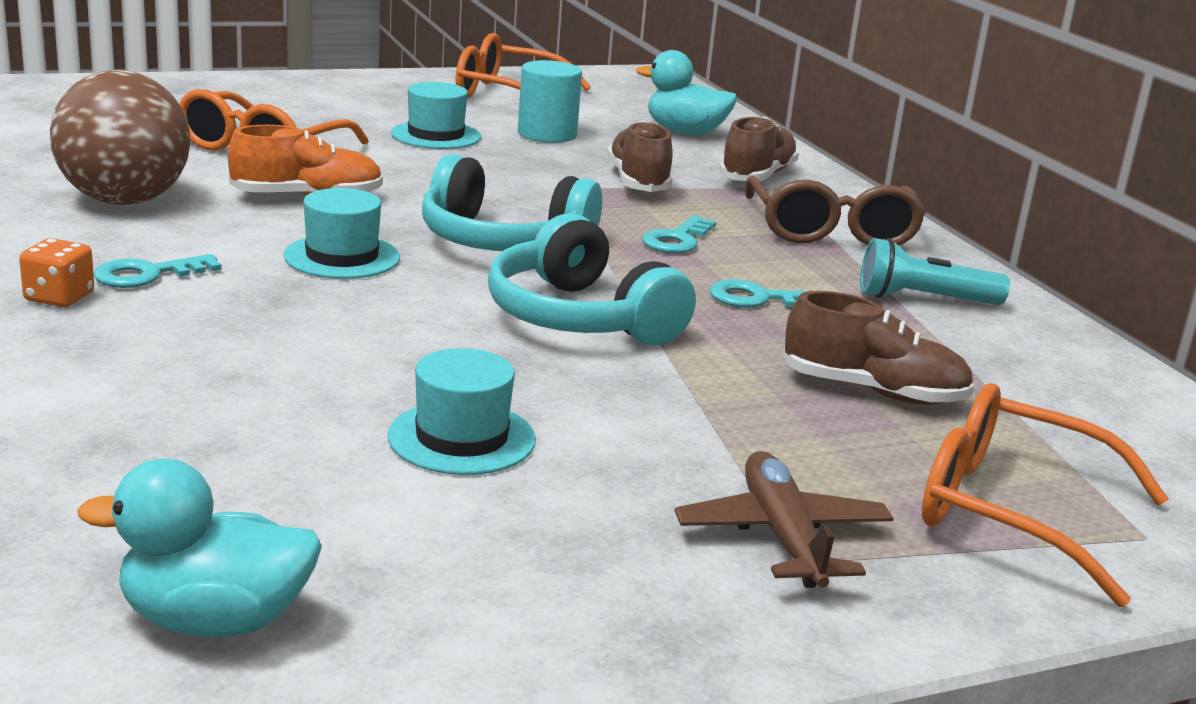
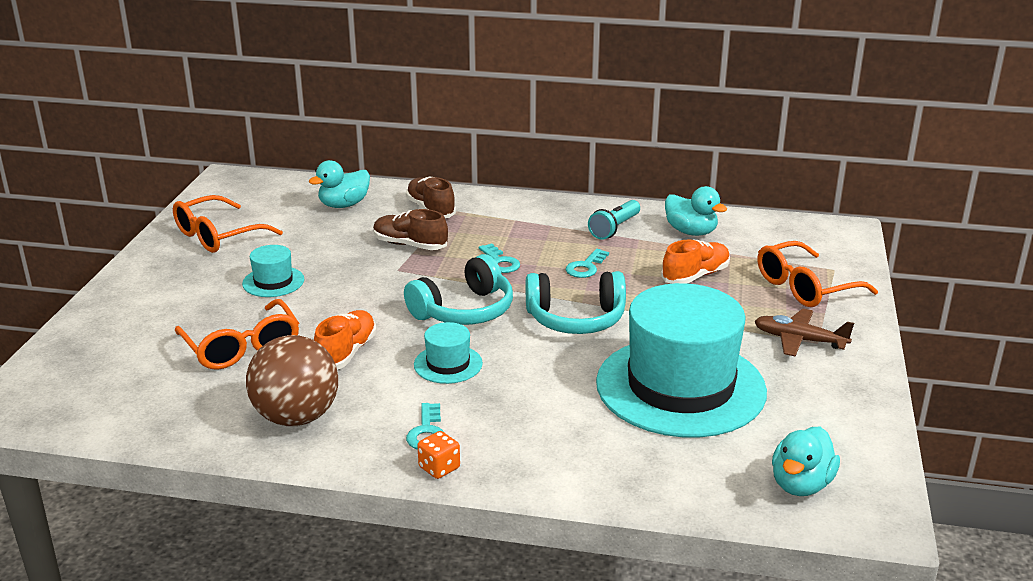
camera: 55 degrees left, 5 degrees up
turquoise hat [388,348,536,475] -> turquoise hat [596,283,767,437], size x2.39
turquoise cylinder [518,60,582,143] -> none
brown glasses [745,176,926,246] -> none
brown shoe [783,291,974,405] -> orange shoe [661,240,730,284]
none -> turquoise duck [665,186,727,236]

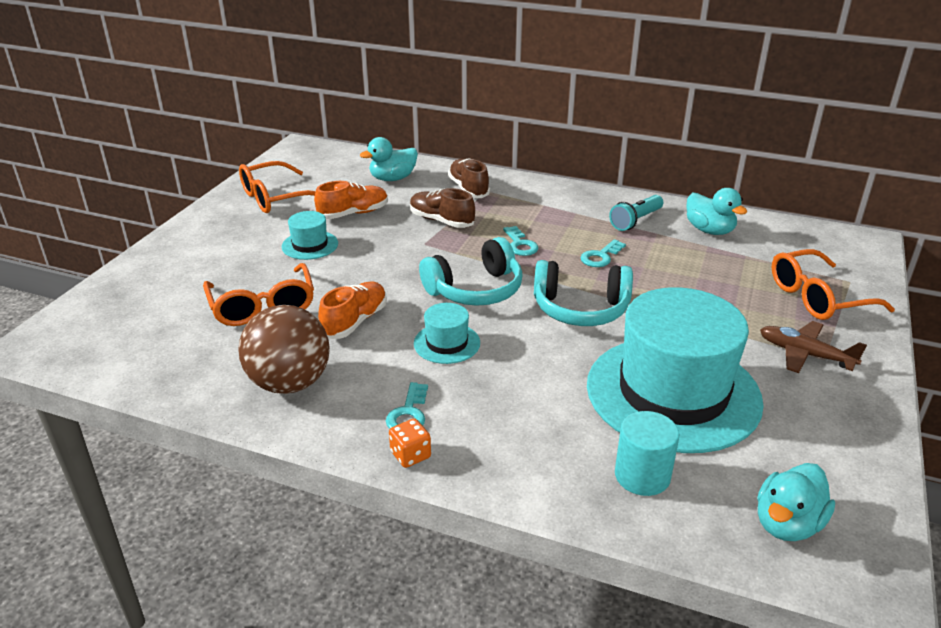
camera: 10 degrees right, 5 degrees up
orange shoe [661,240,730,284] -> orange shoe moved to [314,181,388,219]
none -> turquoise cylinder [615,411,680,496]

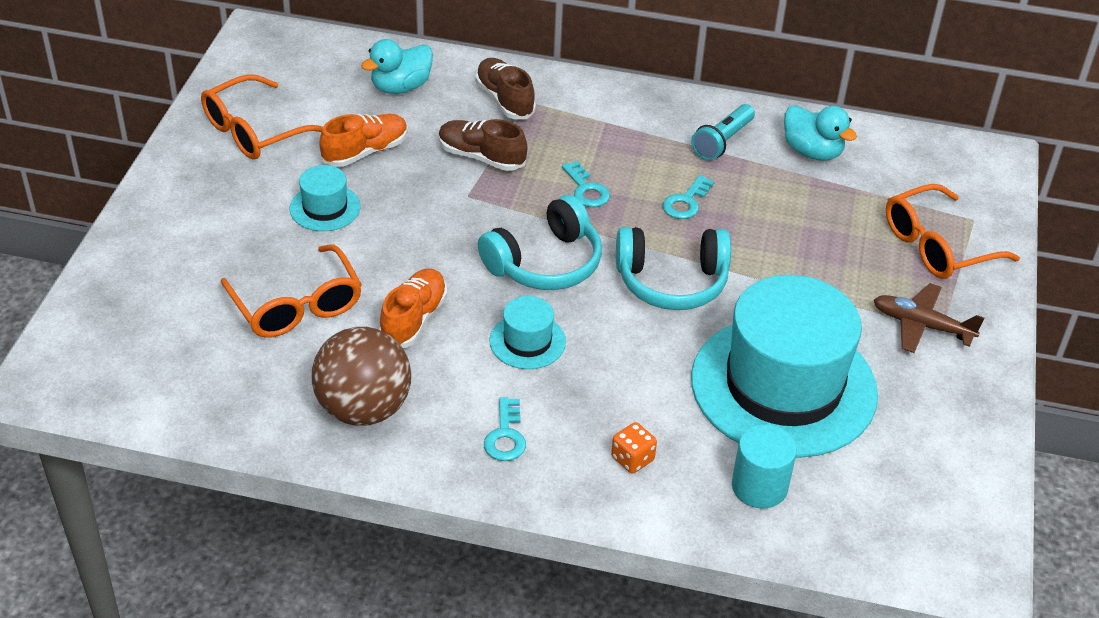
camera: 10 degrees left, 10 degrees up
orange dice [389,418,431,468] -> orange dice moved to [611,422,657,474]
turquoise duck [757,463,835,541] -> none

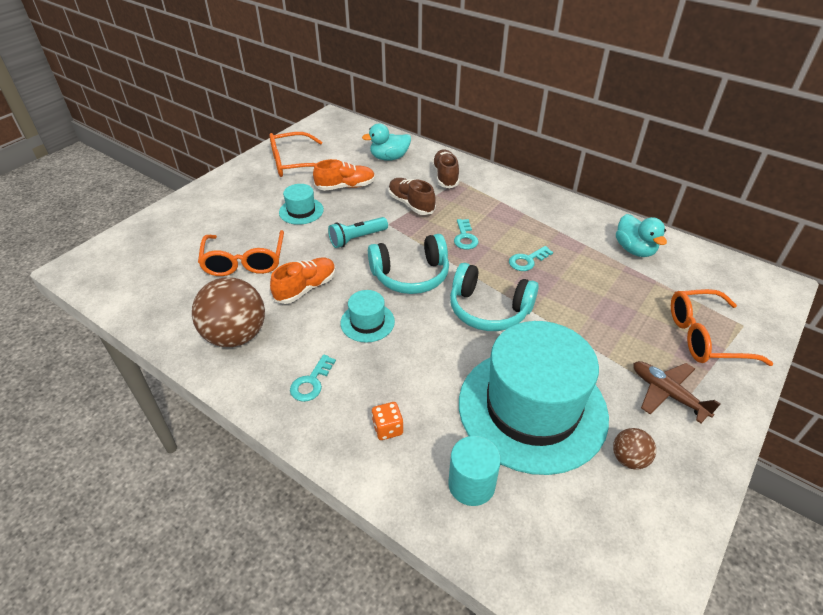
camera: 25 degrees right, 0 degrees up
turquoise flashlight [691,104,755,161] -> turquoise flashlight moved to [328,217,388,248]
none -> brown ball [613,428,656,470]

